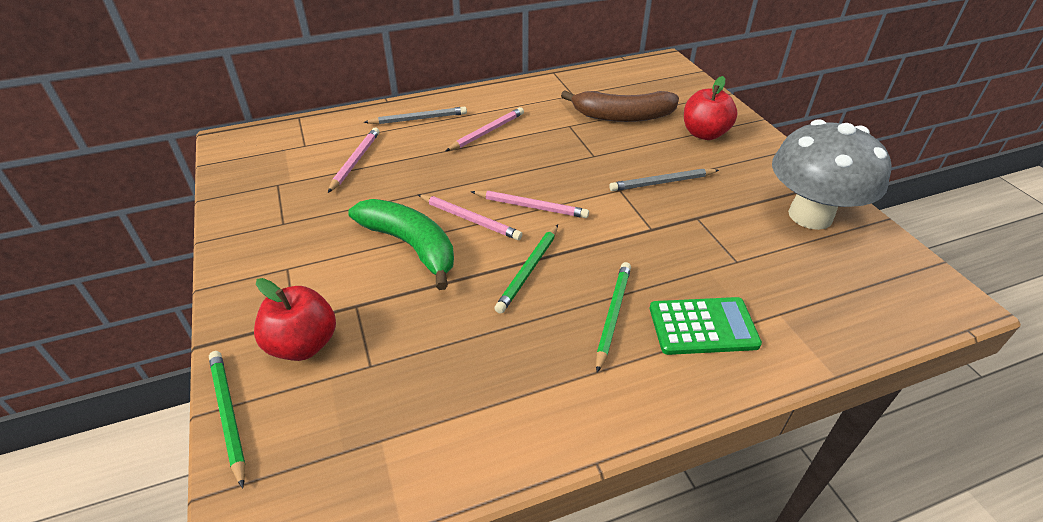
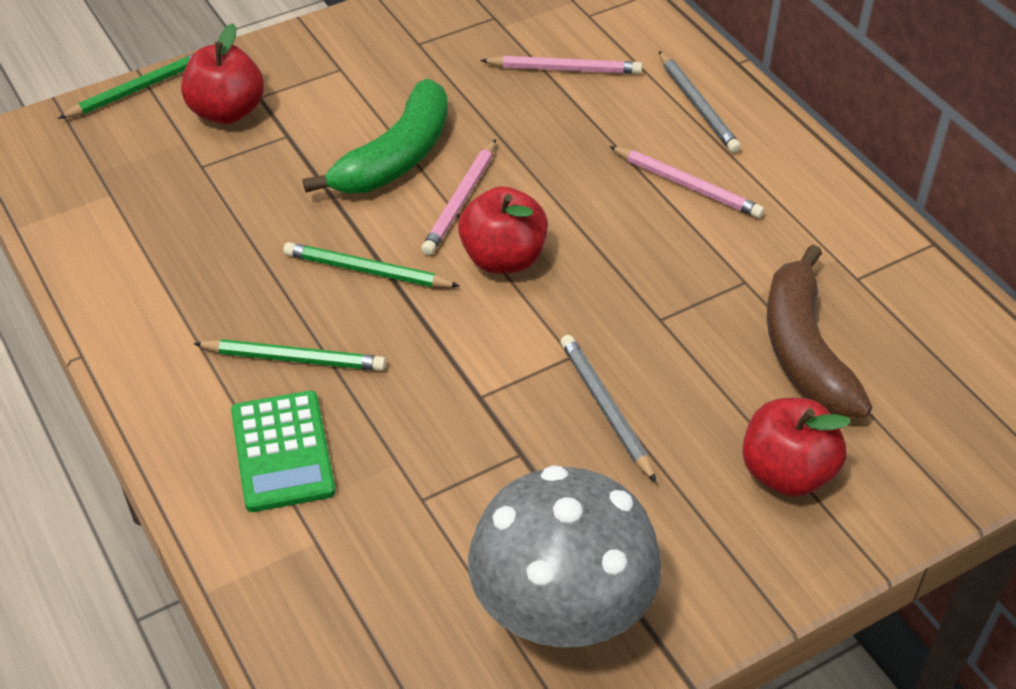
camera: 80 degrees right, 5 degrees up
pink pencil [471,190,589,218] -> red apple [458,186,548,274]

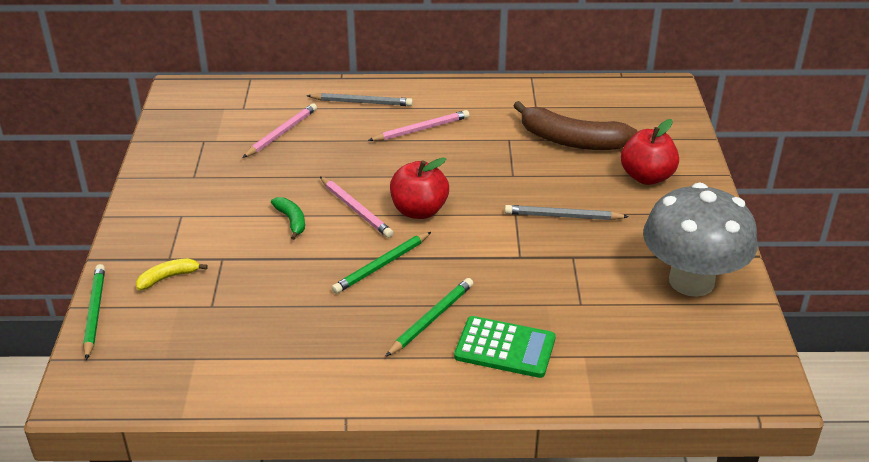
camera: 60 degrees left, 10 degrees down
red apple [181,23,264,124] -> yellow banana [136,258,208,290]
green banana [303,79,448,193] -> green banana [271,197,305,240], size x0.47

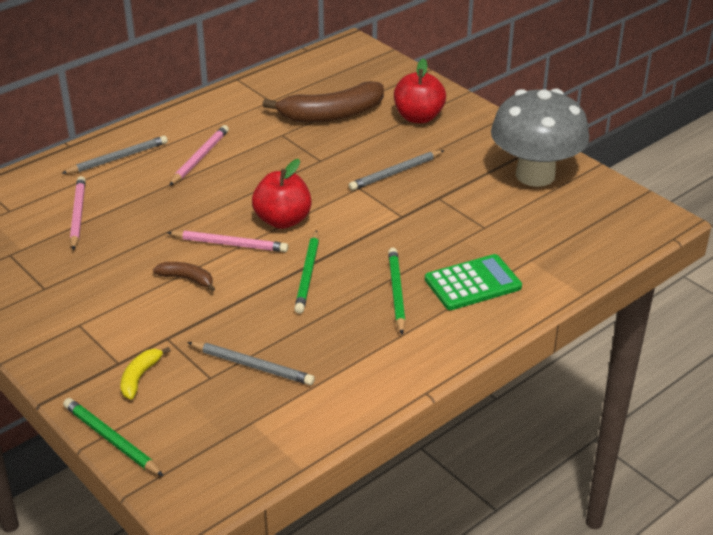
camera: 40 degrees left, 0 degrees up
green banana [271,197,305,240] -> brown banana [153,262,215,292]
none -> grey pencil [187,342,315,385]

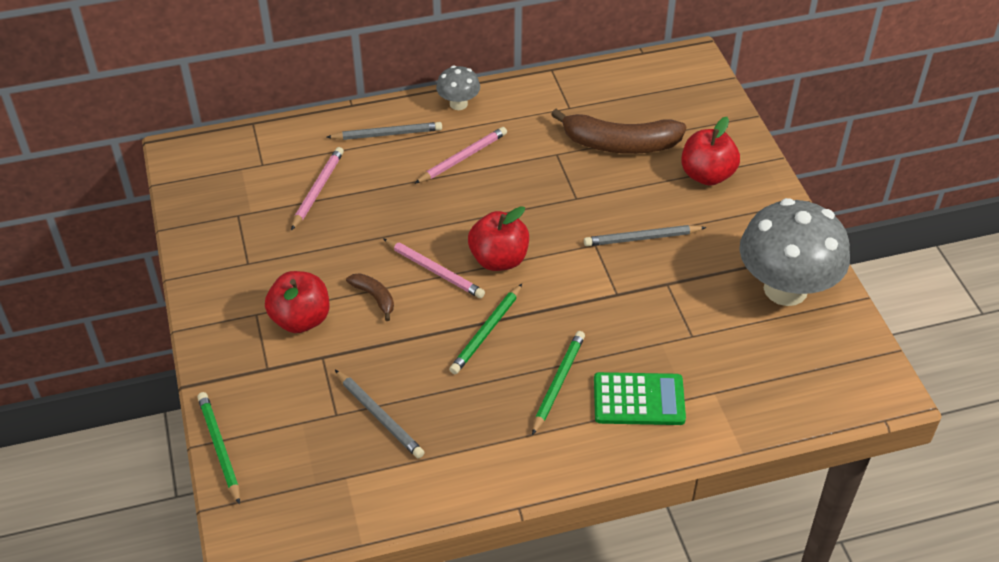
camera: 25 degrees right, 10 degrees up
yellow banana [121,347,171,399] -> none
none -> red apple [265,271,329,333]
none -> grey mushroom [436,66,480,110]

